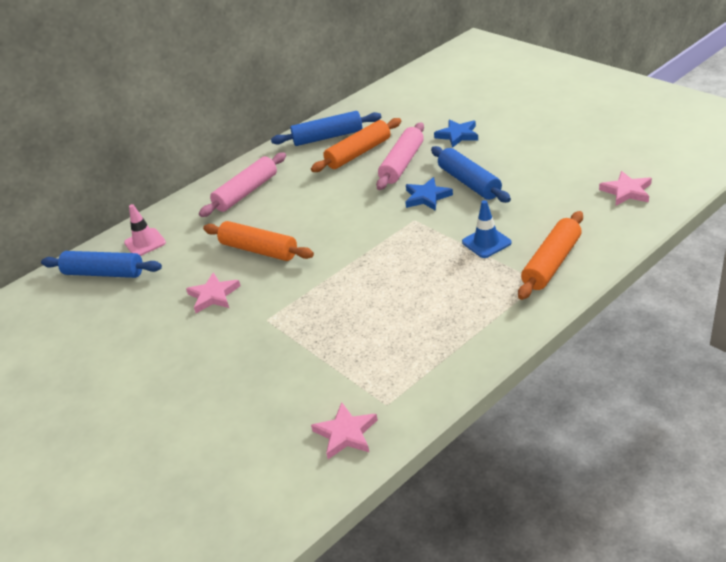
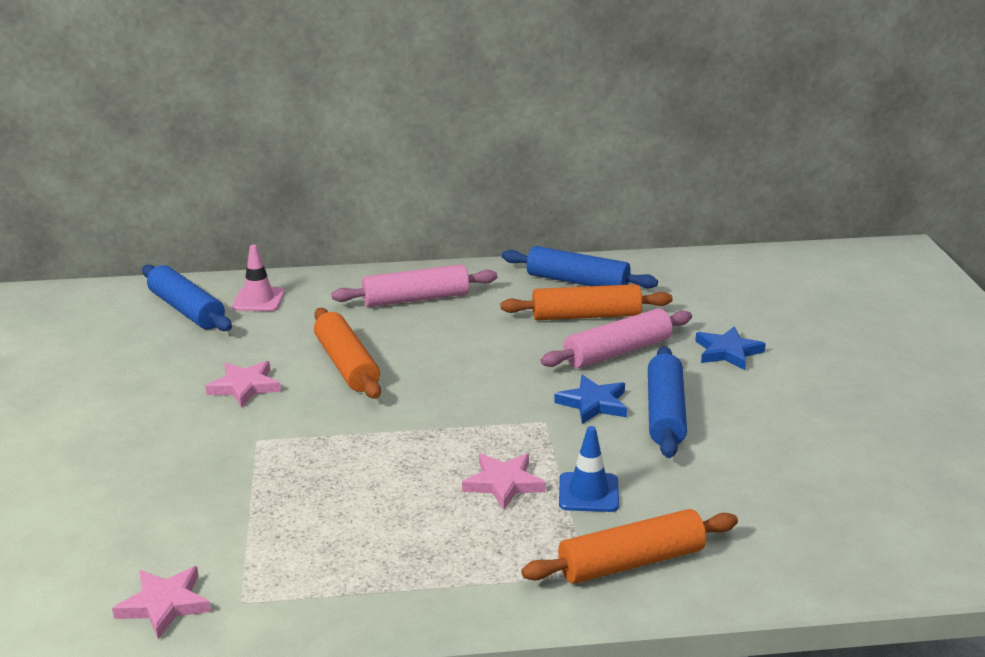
camera: 30 degrees right, 10 degrees down
pink star [599,171,652,206] -> pink star moved to [462,454,546,510]

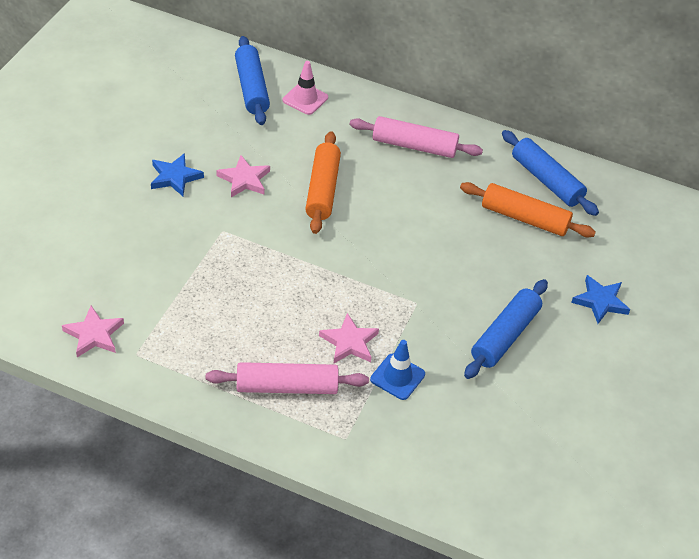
camera: 25 degrees right, 20 degrees up
orange rolling pin [521,509,738,584] -> none
pink rolling pin [541,309,692,368] -> pink rolling pin moved to [206,362,369,394]
blue star [554,375,627,424] -> blue star moved to [151,153,204,196]

